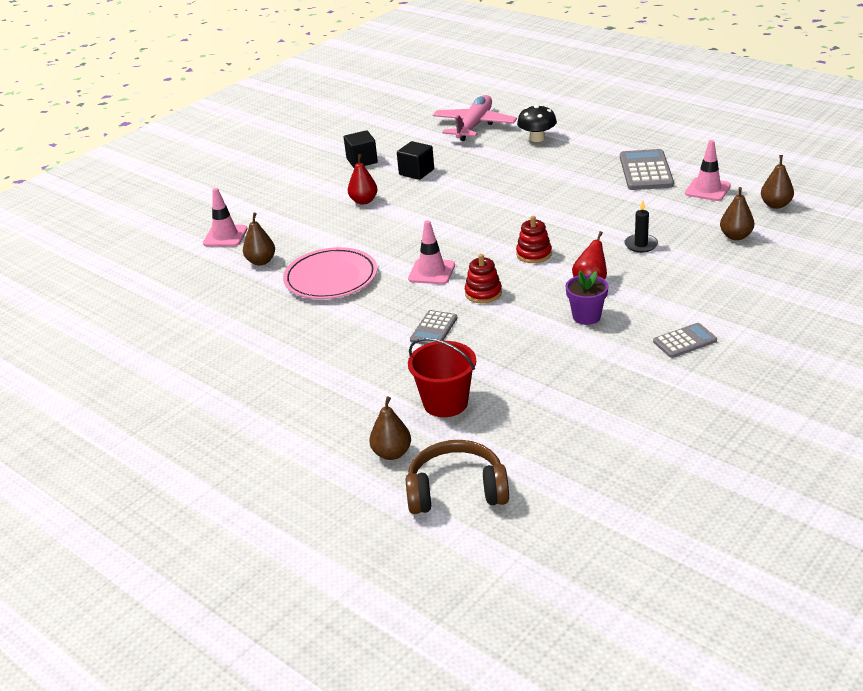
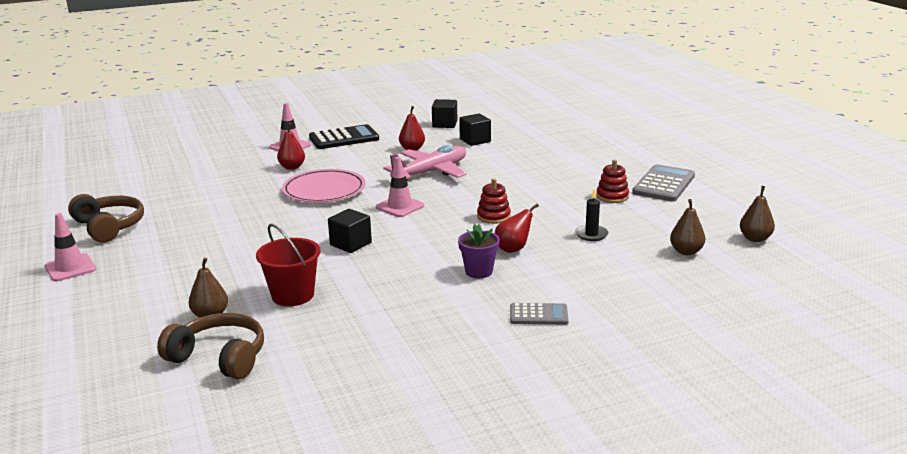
camera: 25 degrees right, 10 degrees down
brown pear [243,213,275,265] -> red pear [277,123,305,170]
grey calculator [410,310,457,345] -> black cube [328,209,372,253]
pink plane [433,95,517,141] -> pink plane moved to [384,145,466,180]
red stacking toy [465,254,502,303] -> red stacking toy moved to [596,160,629,203]
black mushroom [517,105,557,142] -> none
pink traffic cone [685,140,731,201] -> pink traffic cone moved to [45,213,96,282]
none -> brown headphones [68,194,144,243]
none -> black calculator [309,124,379,149]

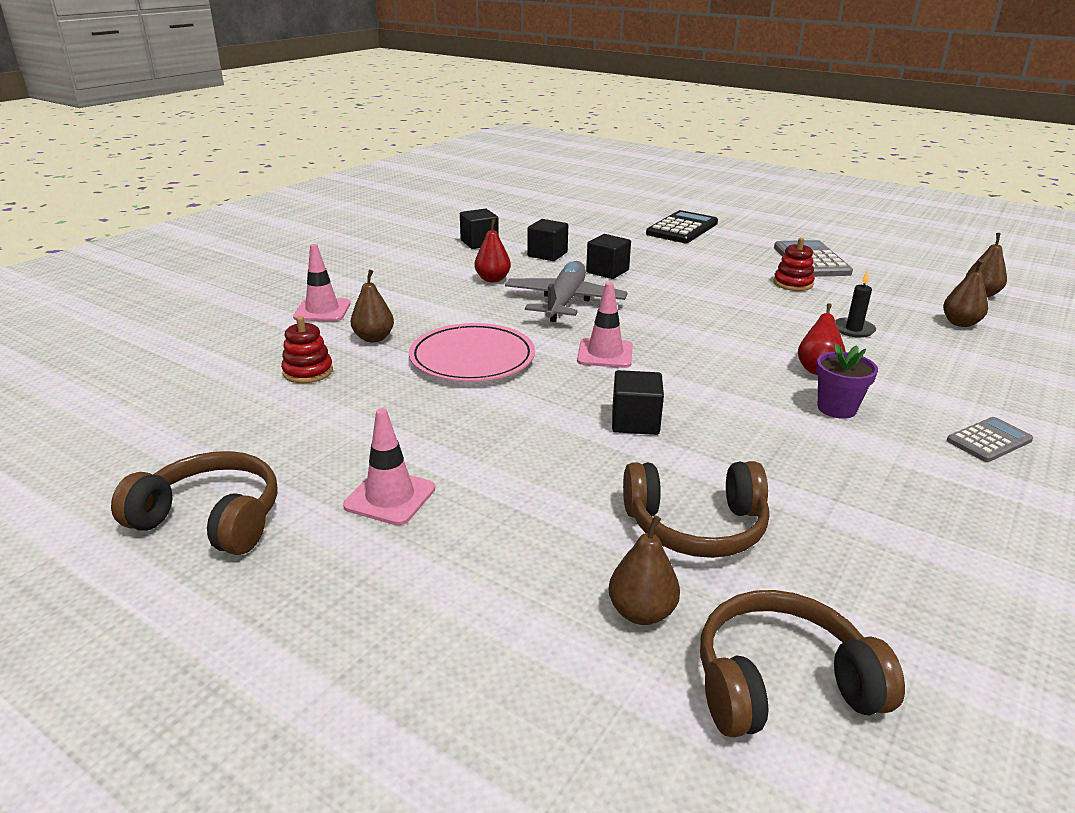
camera: 35 degrees left, 5 degrees up
pink traffic cone [45,213,96,282] -> pink traffic cone moved to [343,408,435,525]
red bucket [256,224,321,306] -> brown headphones [623,461,770,558]
red pear [277,123,305,170] -> brown pear [351,270,394,342]
black calculator [309,124,379,149] -> black calculator moved to [646,210,718,243]
pink plane [384,145,466,180] -> grey plane [505,261,628,322]
red stacking toy [477,178,511,224] -> red stacking toy moved to [281,316,333,383]
none -> black cube [586,234,631,279]

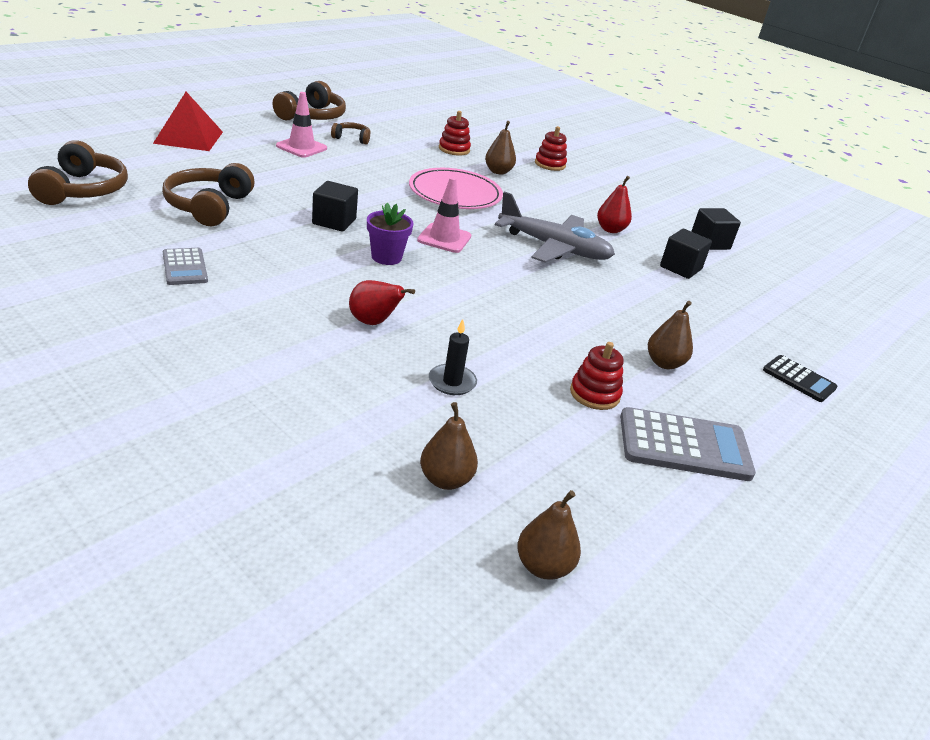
camera: 95 degrees right, 5 degrees up
pink traffic cone [293,244,351,321] -> red stacking toy [535,126,567,171]
black cube [586,234,631,279] -> none
brown pear [609,516,680,625] -> brown pear moved to [648,301,693,369]
black calculator [646,210,718,243] -> black calculator [763,355,837,402], size x0.59
purple flower pot [816,344,878,419] -> purple flower pot moved to [367,203,414,265]
grey calculator [947,417,1033,462] -> grey calculator moved to [163,248,208,285]
none -> red pyramid [153,92,223,151]
none -> brown headphones [331,122,371,145]

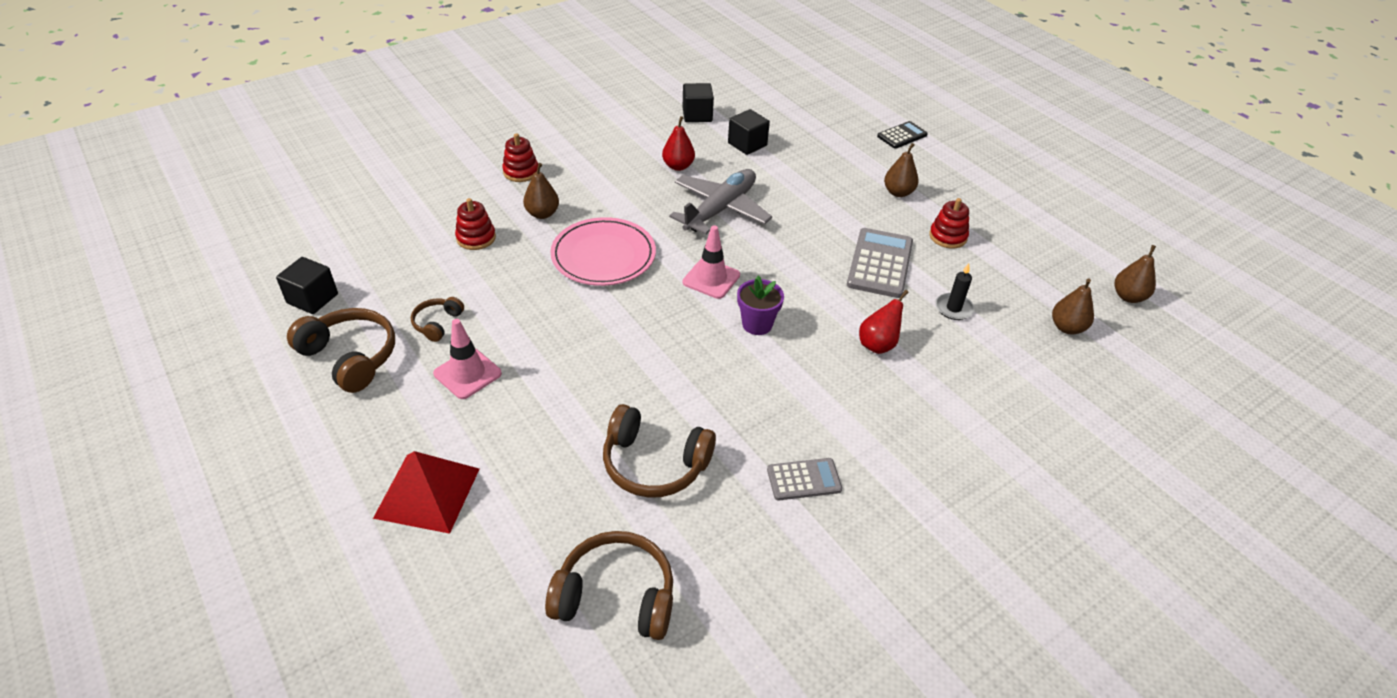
camera: 75 degrees left, 10 degrees up
black cube [312,181,358,232] -> black cube moved to [276,257,338,314]
grey calculator [620,407,756,481] -> grey calculator moved to [847,228,913,298]

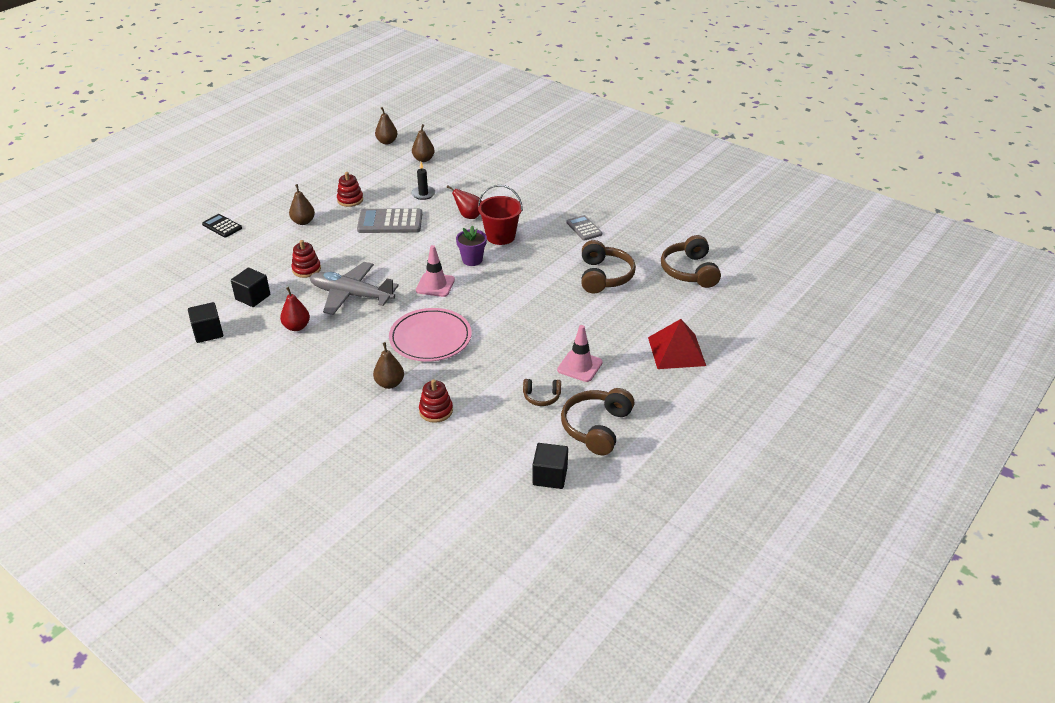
camera: 105 degrees left, 5 degrees down
red stacking toy [502,133,538,182] -> red stacking toy moved to [291,240,321,278]
none -> red bucket [478,185,523,245]

